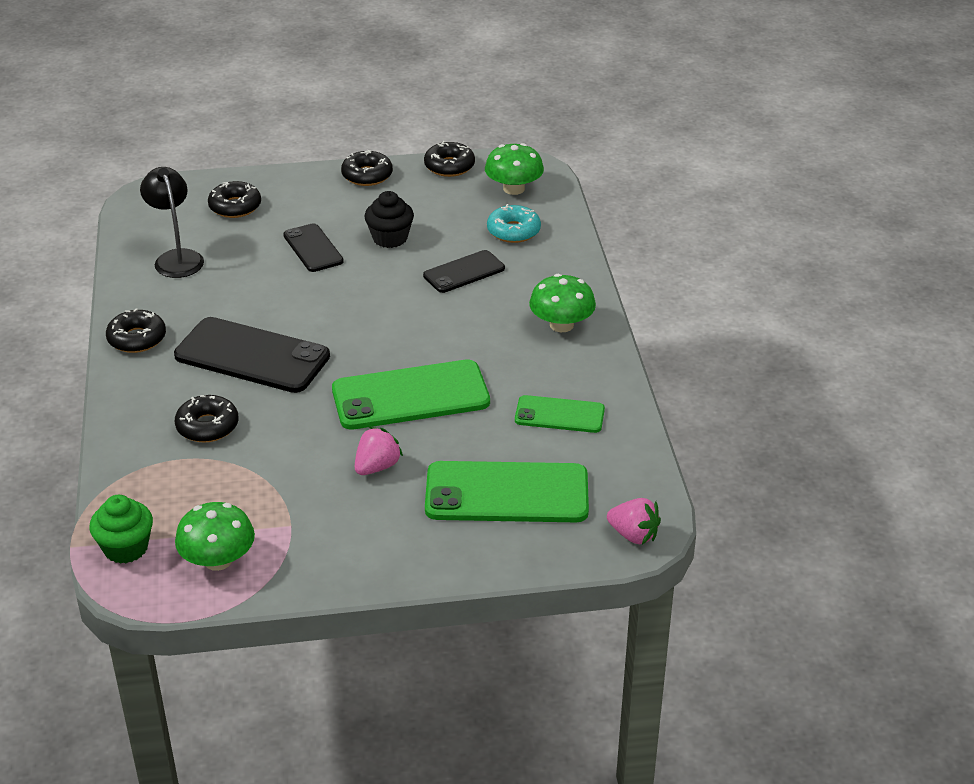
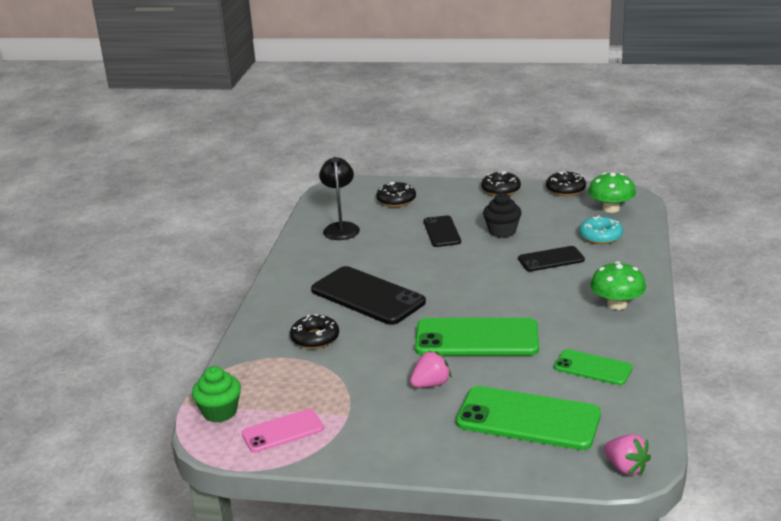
camera: 20 degrees right, 10 degrees down
black donut [106,308,166,353] -> none
green mushroom [175,502,255,571] -> pink phone [242,409,324,453]

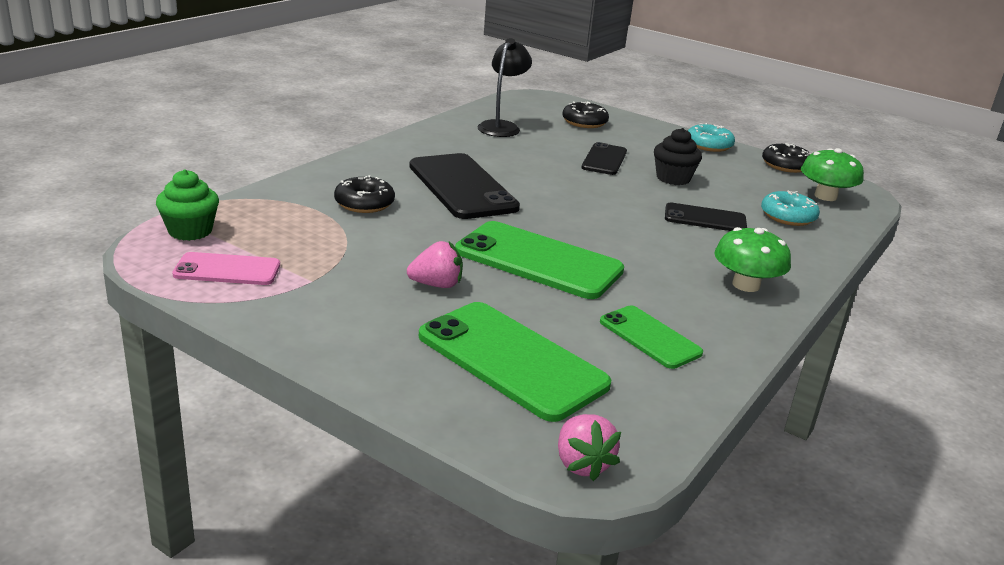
camera: 20 degrees right, 0 degrees up
black donut [481,171,521,196] -> turquoise donut [688,123,735,152]

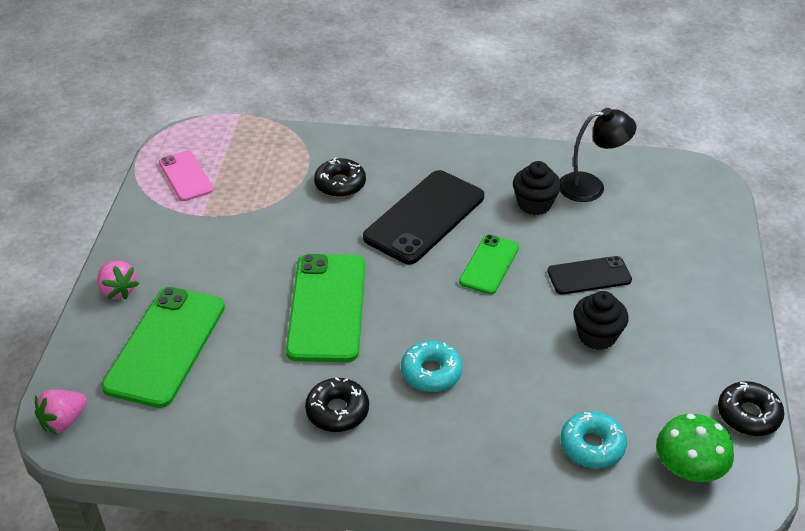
camera: 65 degrees right, 15 degrees up
green cupcake [156,169,219,241] -> none
pink strawberry [407,241,463,288] -> pink strawberry moved to [97,261,139,299]
black donut [562,101,609,128] -> black donut moved to [305,378,369,432]
green phone [600,305,703,369] -> green phone moved to [459,234,519,295]
black phone [665,203,747,231] -> none
turquoise donut [688,123,735,152] -> turquoise donut moved to [401,340,463,392]
green mushroom [714,227,791,292] -> none
none -> black cupcake [513,161,561,215]

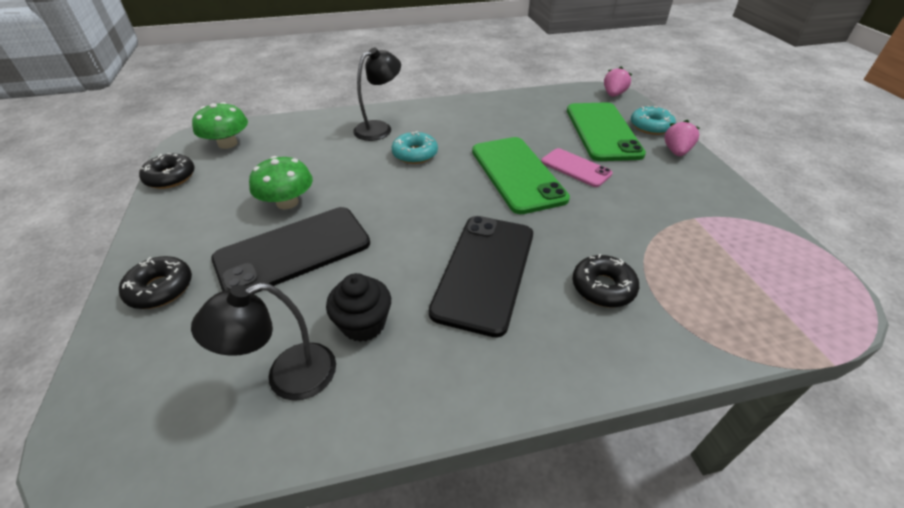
camera: 160 degrees right, 0 degrees up
pink strawberry [97,261,139,299] -> pink strawberry turned 75 degrees clockwise [664,120,699,156]
pink phone [159,151,214,201] -> pink phone moved to [541,148,612,187]
black donut [305,378,369,432] -> black donut moved to [119,256,192,309]
green phone [459,234,519,295] -> none
black phone [547,256,632,295] -> black phone [211,207,370,294], size x1.76
turquoise donut [560,411,627,468] -> turquoise donut moved to [631,106,676,135]
black cupcake [573,291,628,350] -> green mushroom [249,156,313,209]
none -> black lamp [353,48,401,141]

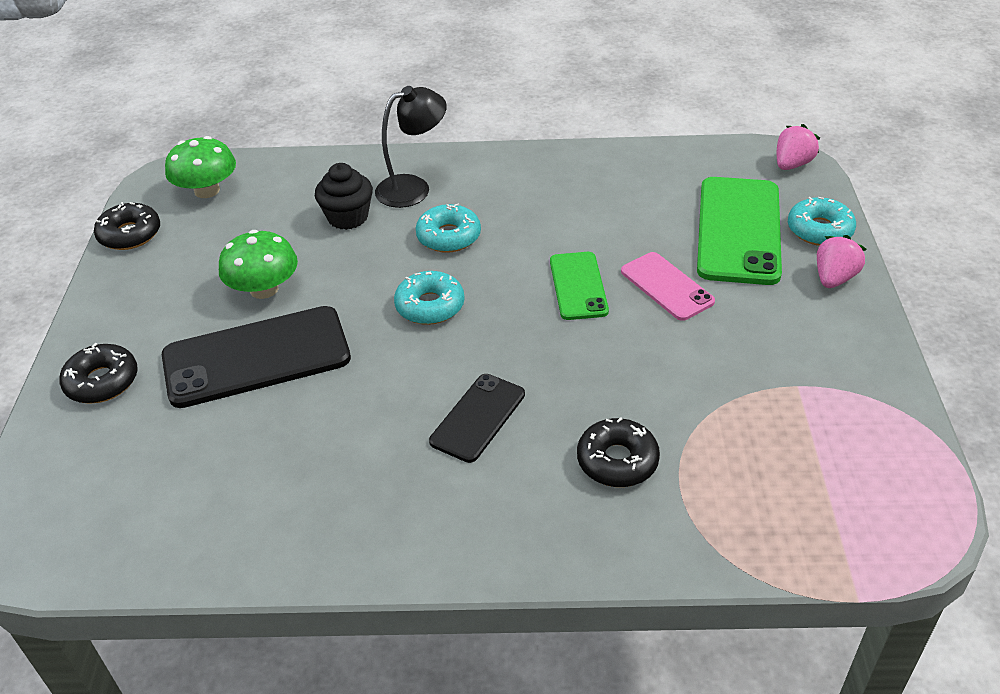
camera: 15 degrees right, 0 degrees up
black lamp [191,283,336,401] -> none
black cupcake [326,273,391,342] -> black cupcake moved to [315,163,373,230]
black phone [429,216,533,337] -> black phone [429,374,525,463], size x0.57
green phone [472,137,570,214] -> green phone [550,252,609,320], size x0.57
none -> turquoise donut [394,271,465,325]

